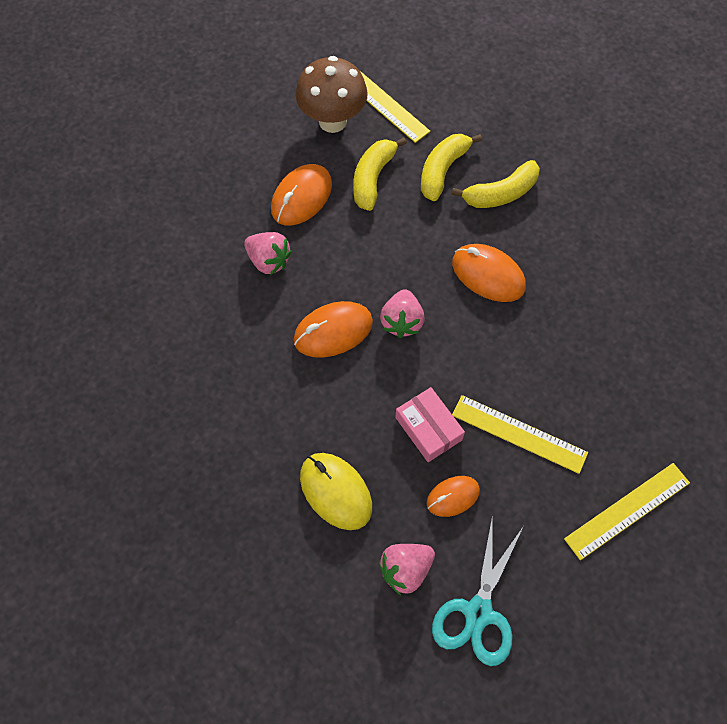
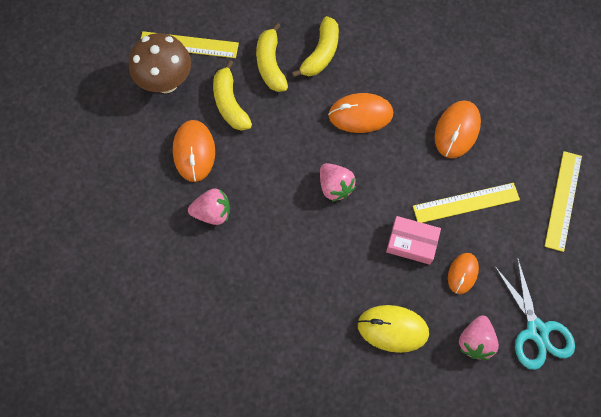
camera: 40 degrees left, 5 degrees up
orange mouse [294,301,373,358] -> orange mouse moved to [435,100,481,158]

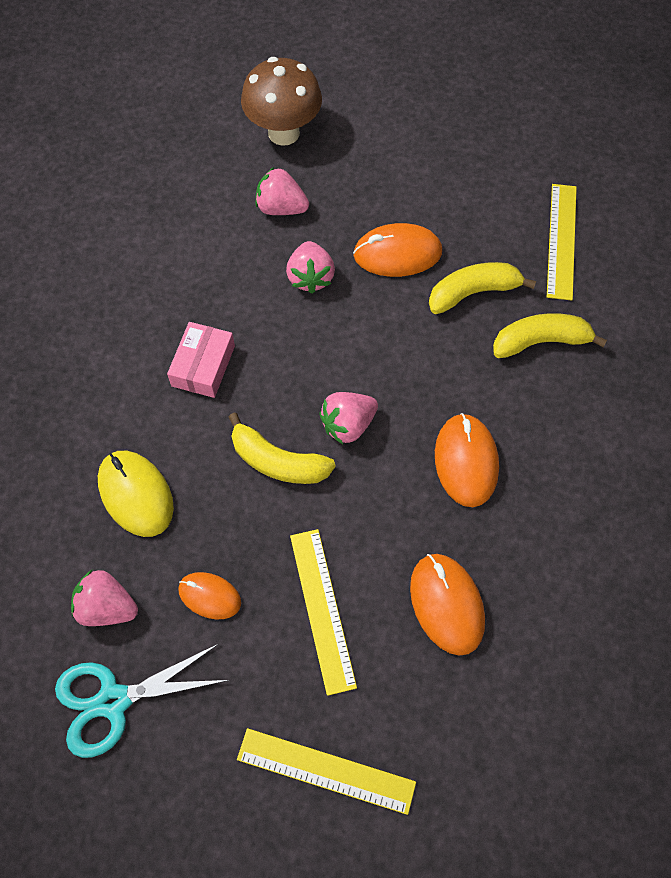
camera: 90 degrees right, 5 degrees down
brown mushroom [129,33,191,93] -> brown mushroom moved to [241,57,322,146]
yellow banana [291,16,339,78] -> yellow banana moved to [228,412,336,484]
yellow mouse [358,305,429,353] -> yellow mouse turned 45 degrees counterclockwise [98,451,174,537]
pink box [386,216,441,265] -> pink box moved to [167,322,235,398]
orange mouse [435,100,481,158] -> orange mouse turned 45 degrees clockwise [410,554,485,656]
none -> pink strawberry [255,167,309,215]

